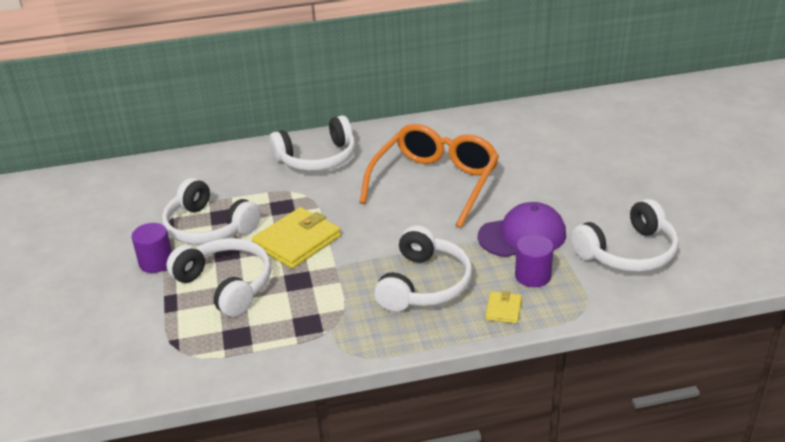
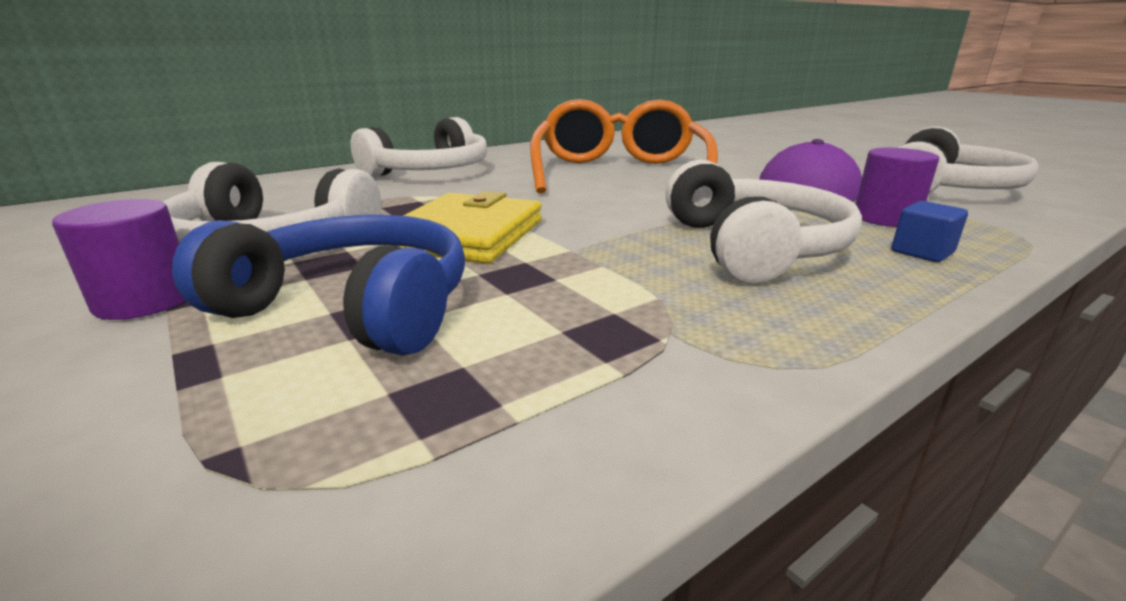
camera: 25 degrees left, 10 degrees down
white headphones [166,238,271,317] -> blue headphones [172,215,465,356]
yellow wallet [485,291,522,323] -> blue cube [891,201,968,262]

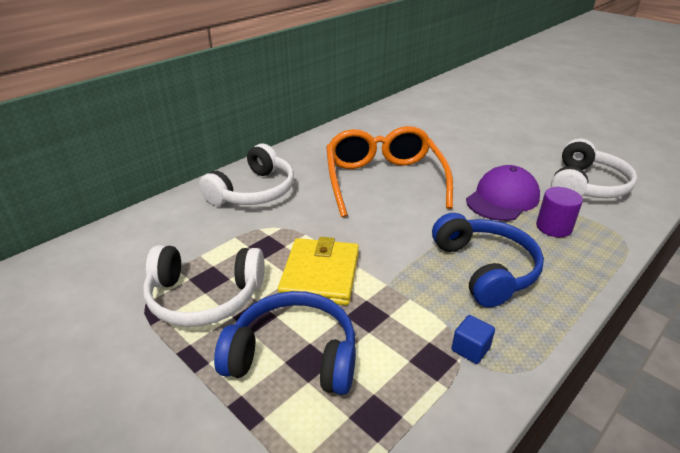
camera: 10 degrees left, 10 degrees up
purple cylinder [52,199,186,320] -> none
white headphones [666,160,862,283] -> blue headphones [432,213,544,308]
blue cube [891,201,968,262] -> blue cube moved to [452,315,495,364]

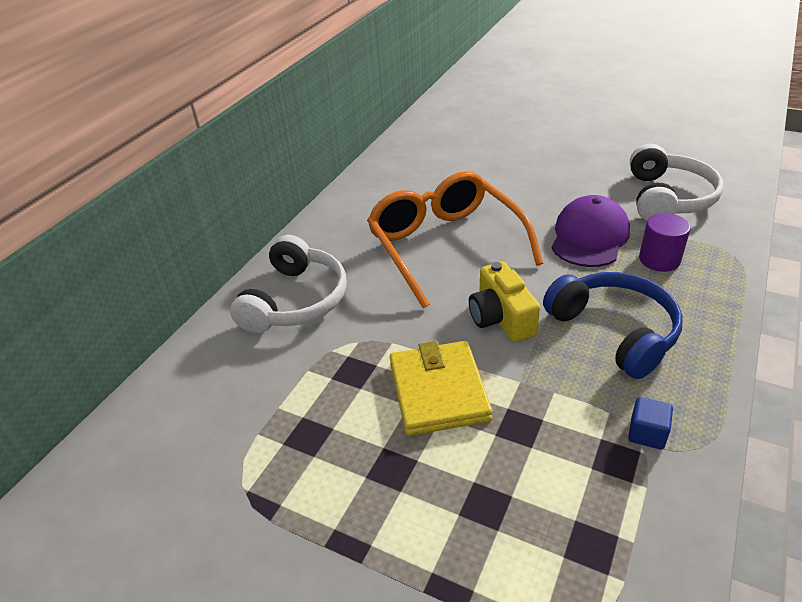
camera: 15 degrees left, 5 degrees up
white headphones [143,245,265,327] -> none
blue headphones [214,291,356,395] -> none
none -> yellow camera [469,262,540,342]

